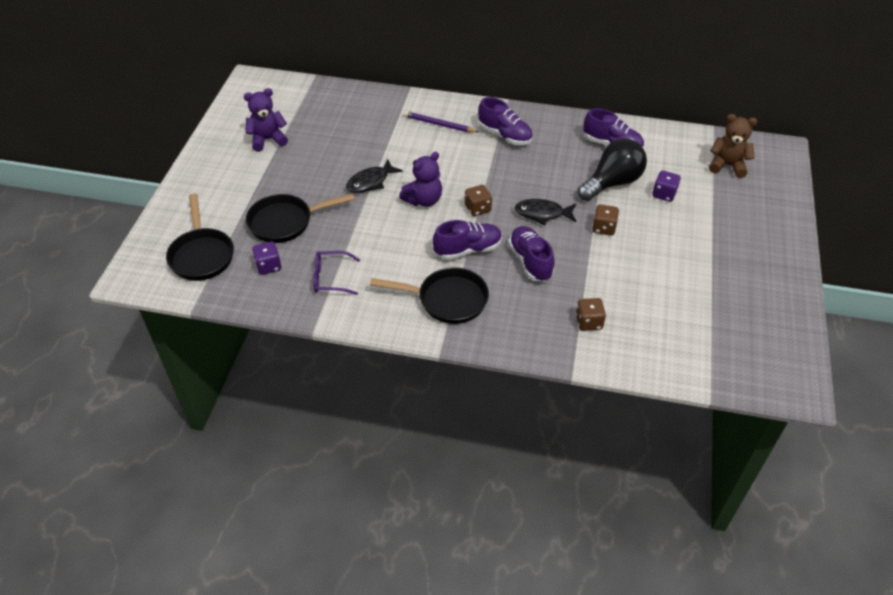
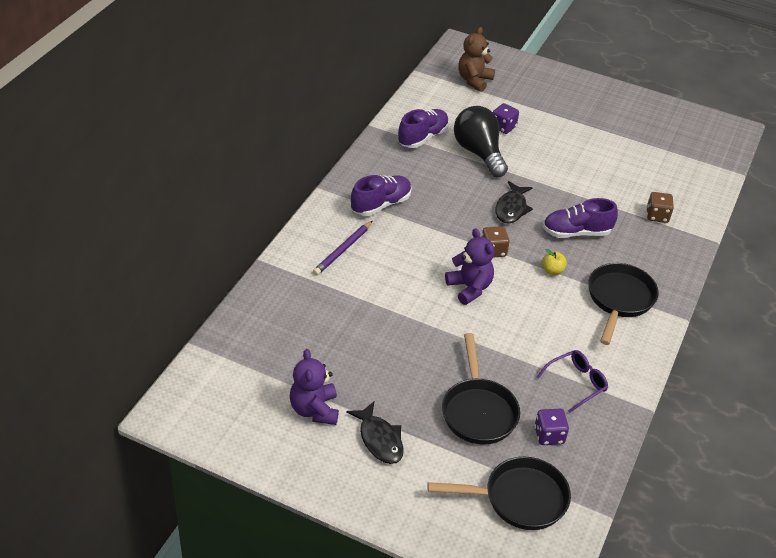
camera: 80 degrees left, 5 degrees down
purple glasses [313,251,360,295] -> purple glasses turned 135 degrees counterclockwise [537,350,608,413]
black fish [346,159,403,193] -> black fish moved to [346,402,404,464]
purple shoe [433,220,502,260] -> yellow apple [542,249,567,275]
brown dice [592,204,619,236] -> none

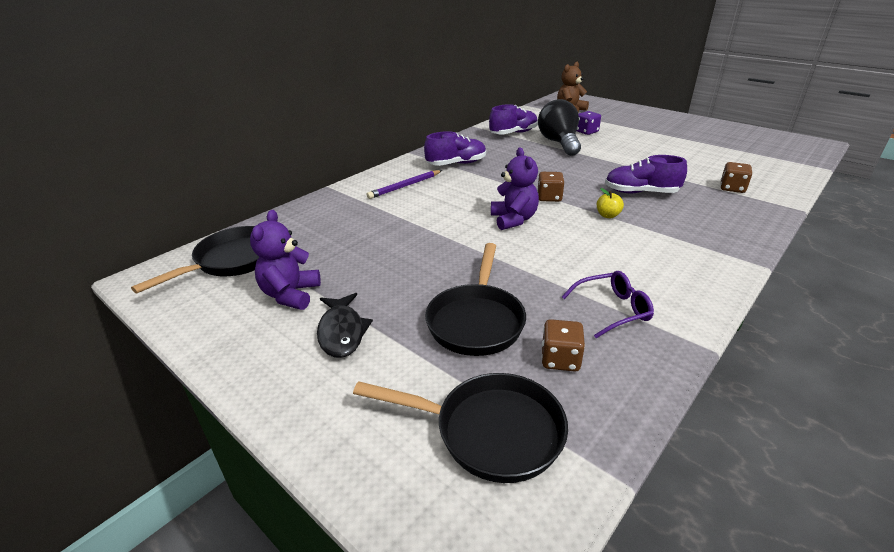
camera: 20 degrees right, 10 degrees down
black fish [495,181,533,224] -> none
purple dice [535,409,569,445] -> brown dice [541,319,585,371]
black pan [588,263,659,345] -> black pan moved to [131,226,259,293]

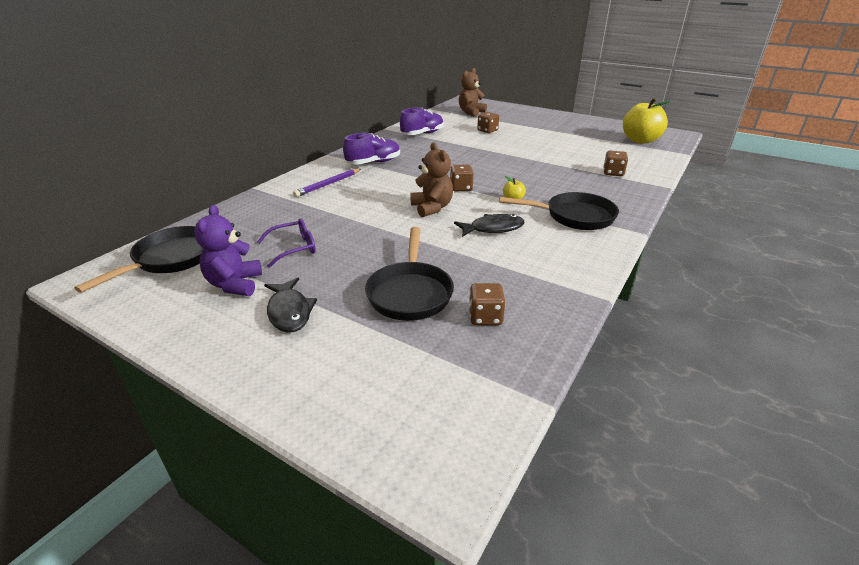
camera: 10 degrees left, 0 degrees up
black pan [353,373,568,483] -> black pan moved to [499,192,619,230]
purple teddy bear [491,147,539,230] -> brown teddy bear [410,142,453,217]
black light bulb [538,99,581,156] -> none
purple glasses [562,271,654,338] -> purple glasses moved to [257,218,316,268]
purple dice [576,111,601,135] -> brown dice [477,112,499,133]
purple shoe [605,155,687,193] -> none
none -> black fish [454,214,525,237]
none -> yellow apple [623,98,671,144]

